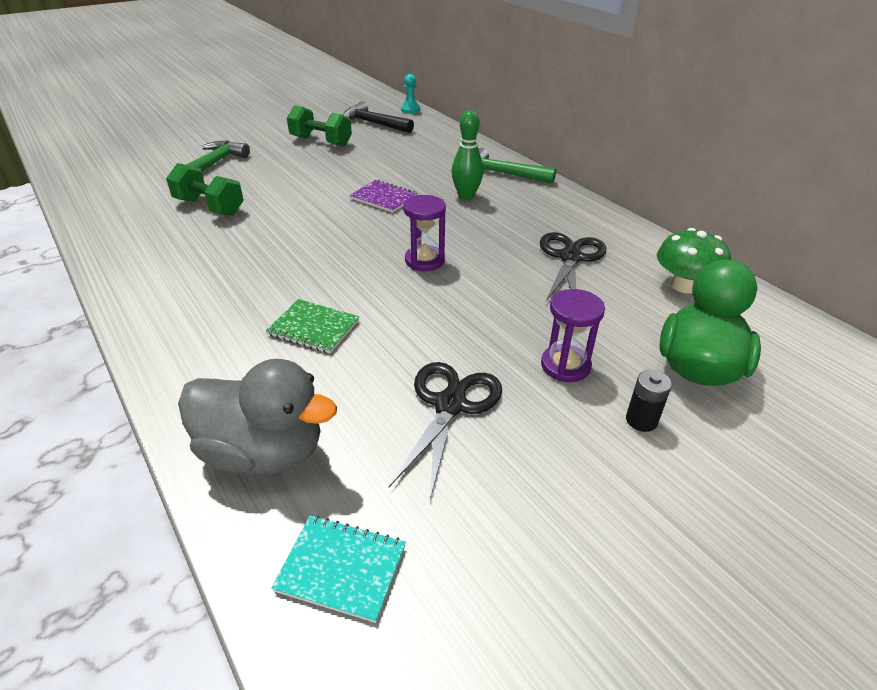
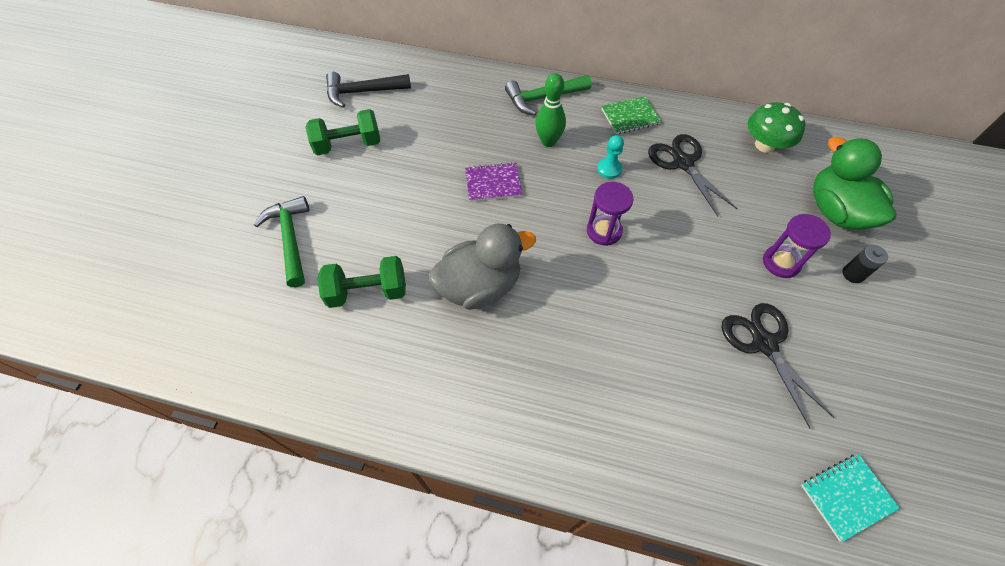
camera: 40 degrees left, 20 degrees up
grey duck [178,359,337,475] -> grey duck moved to [429,224,536,310]
green notebook [266,299,359,353] -> green notebook moved to [601,96,662,134]
turquoise pawn [401,74,420,113] -> turquoise pawn moved to [597,135,624,179]

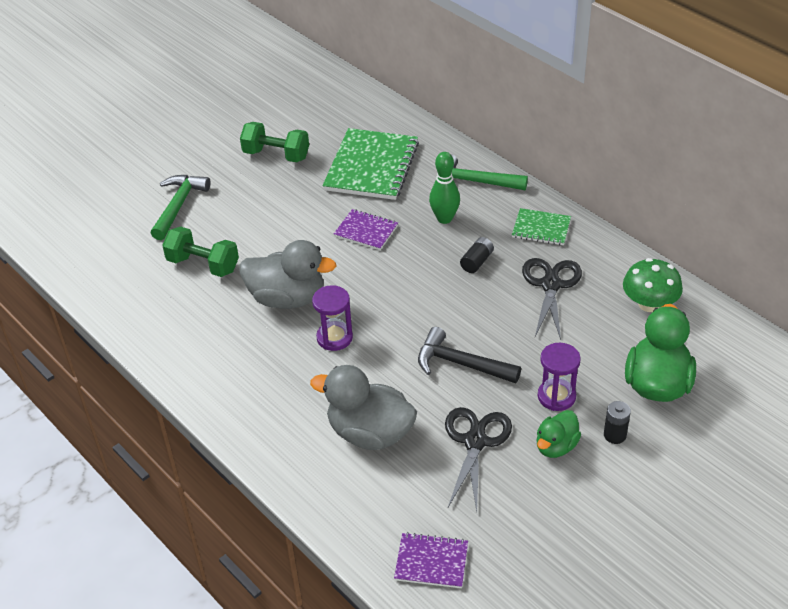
camera: 35 degrees right, 15 degrees down
black hammer [326,71,411,108] -> black hammer moved to [418,327,521,384]
purple hourglass [587,182,633,246] -> purple hourglass moved to [312,285,353,351]
turquoise pawn [597,135,624,179] -> black battery [460,237,494,273]
turquoise notebook [801,454,900,542] -> purple notebook [394,532,468,588]
none -> grey duck [310,365,417,450]
none -> green notebook [323,128,419,200]
none -> green duck [536,410,581,458]

